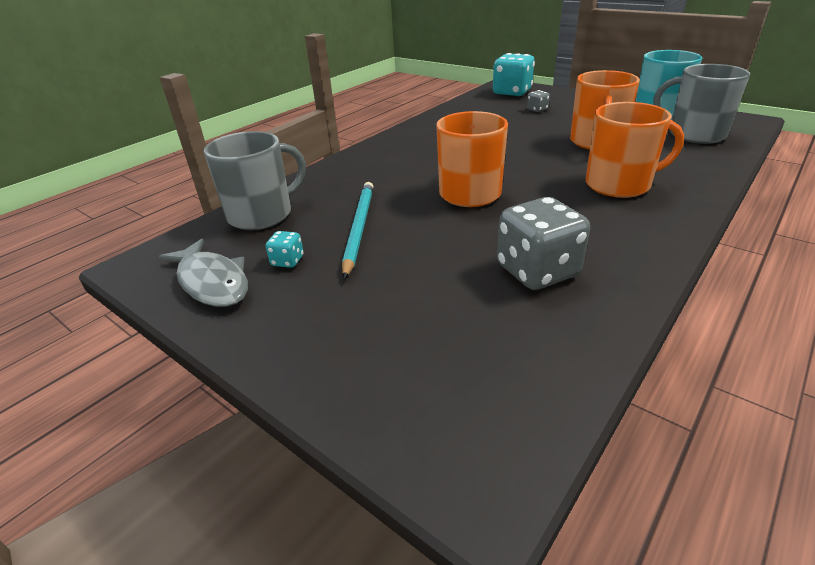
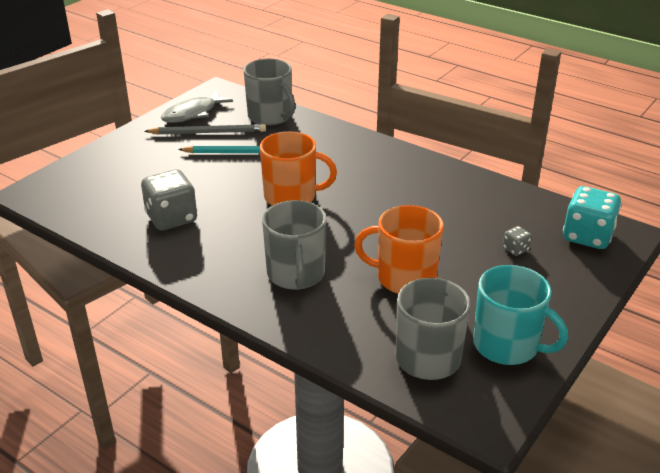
camera: 85 degrees right, 0 degrees up
turquoise dice [266,231,304,268] -> grey pencil [144,124,266,135]
orange mug [586,102,684,198] -> grey mug [262,200,326,290]

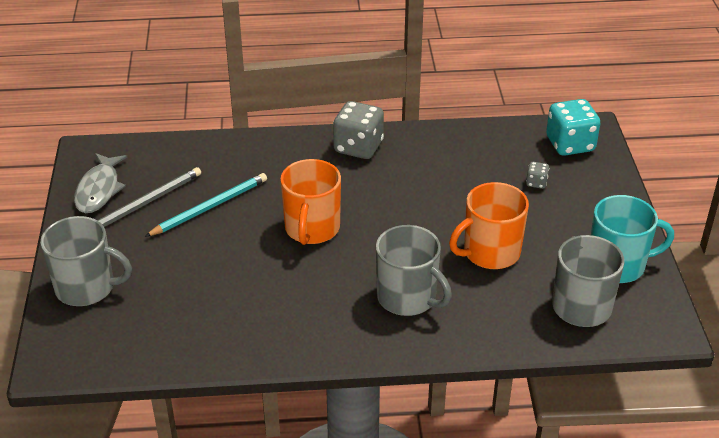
camera: 40 degrees left, 5 degrees up
grey dice [141,169,197,231] -> grey dice moved to [333,101,384,159]
grey mug [243,59,295,126] -> grey mug moved to [41,216,132,306]
orange mug [260,131,337,206] -> orange mug turned 135 degrees clockwise [280,159,341,245]

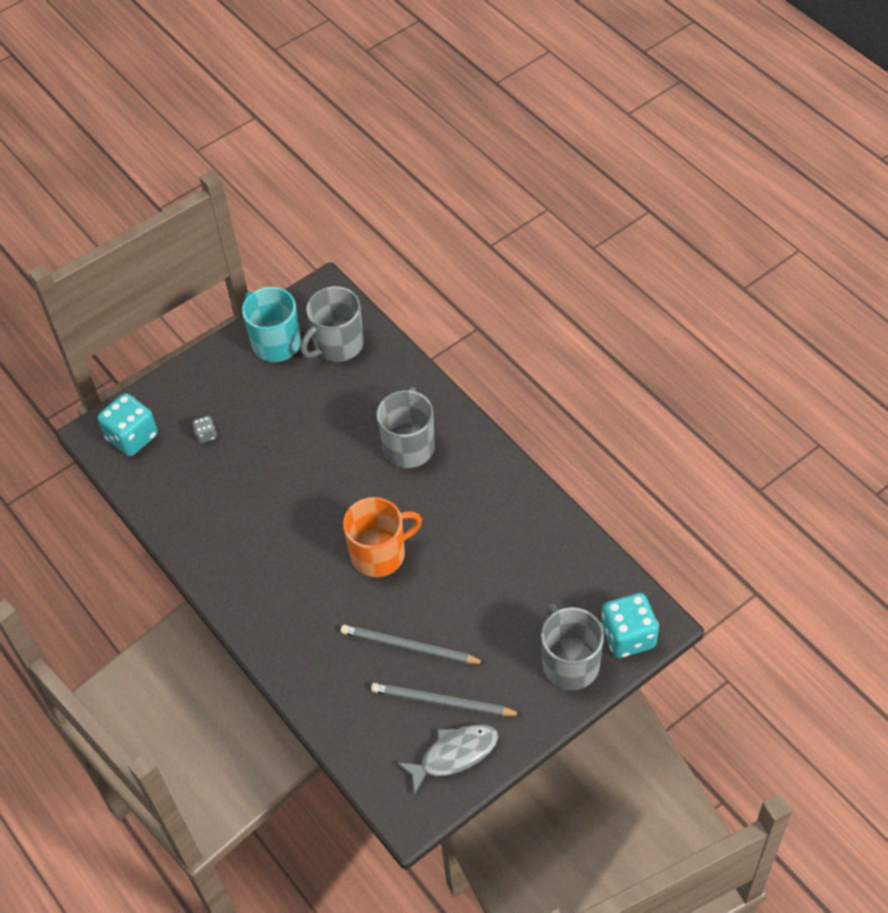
camera: 120 degrees left, 15 degrees up
turquoise pencil [145,173,267,237] -> grey pencil [341,625,485,664]
grey dice [333,101,384,159] -> none
orange mug [449,182,529,269] -> none
none -> turquoise dice [601,593,659,658]

